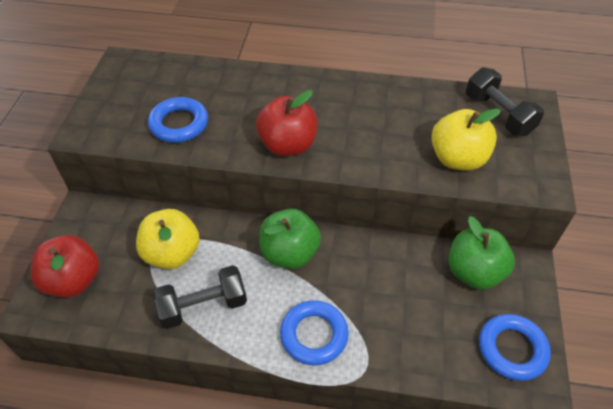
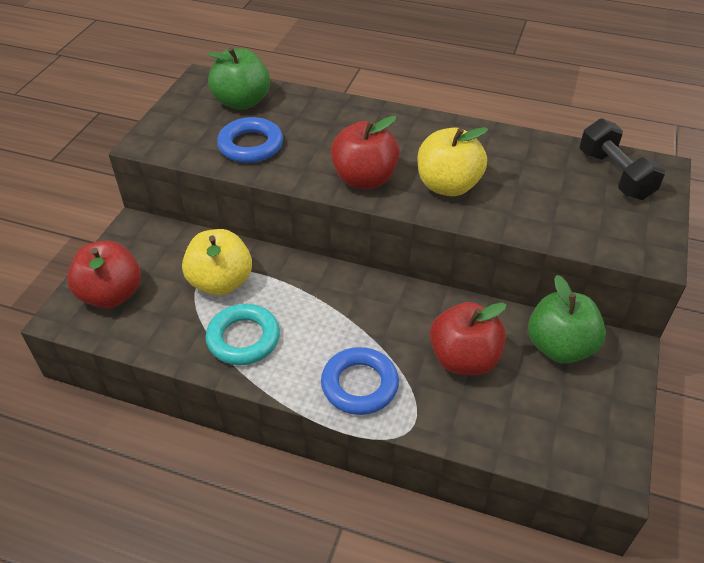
camera: 10 degrees right, 5 degrees down
black dumbbell [153,265,247,329] -> turquoise ring [206,304,280,365]
green apple [259,209,321,269] -> green apple moved to [208,47,270,110]
yellow apple [431,108,501,171] -> yellow apple moved to [418,127,488,196]
blue ring [479,314,551,381] -> none
none -> red apple [430,302,507,375]

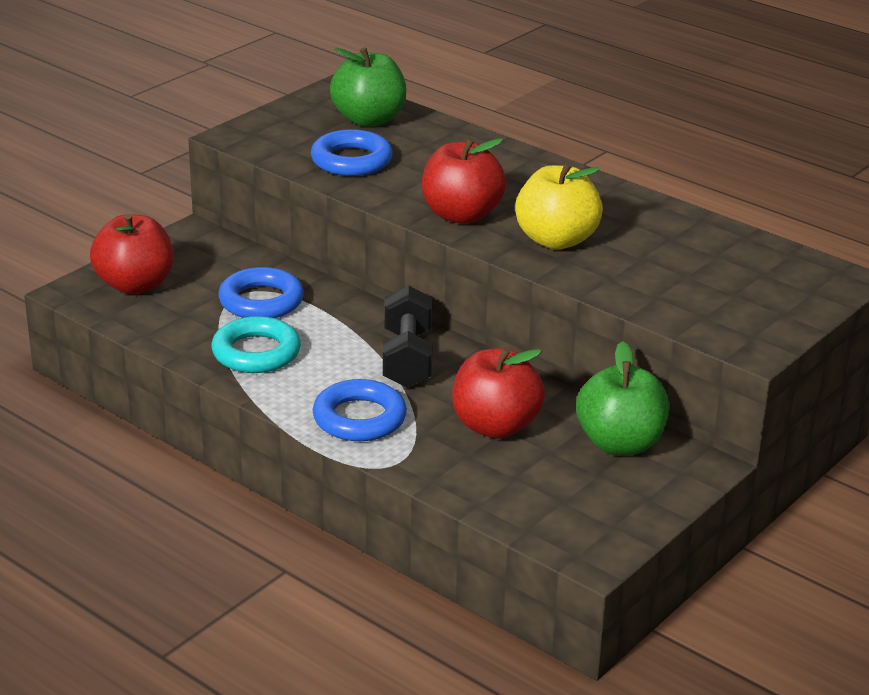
camera: 20 degrees right, 15 degrees down
yellow apple [182,229,252,296] -> blue ring [218,267,304,318]
black dumbbell [579,118,665,200] -> black dumbbell moved to [383,286,432,388]

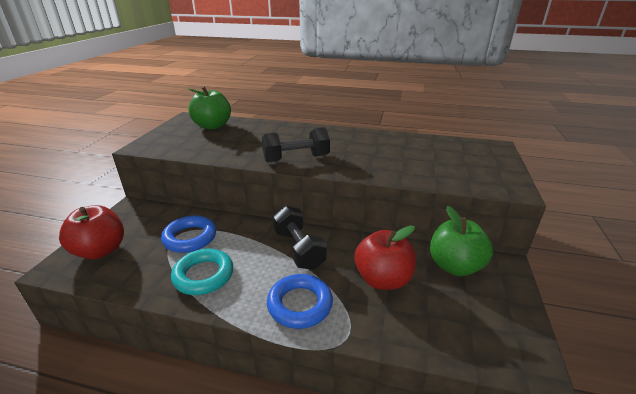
camera: 25 degrees left, 0 degrees up
blue ring [311,129,393,176] -> none
red apple [422,137,507,224] -> black dumbbell [262,127,330,163]
yellow apple [515,162,603,249] -> none

